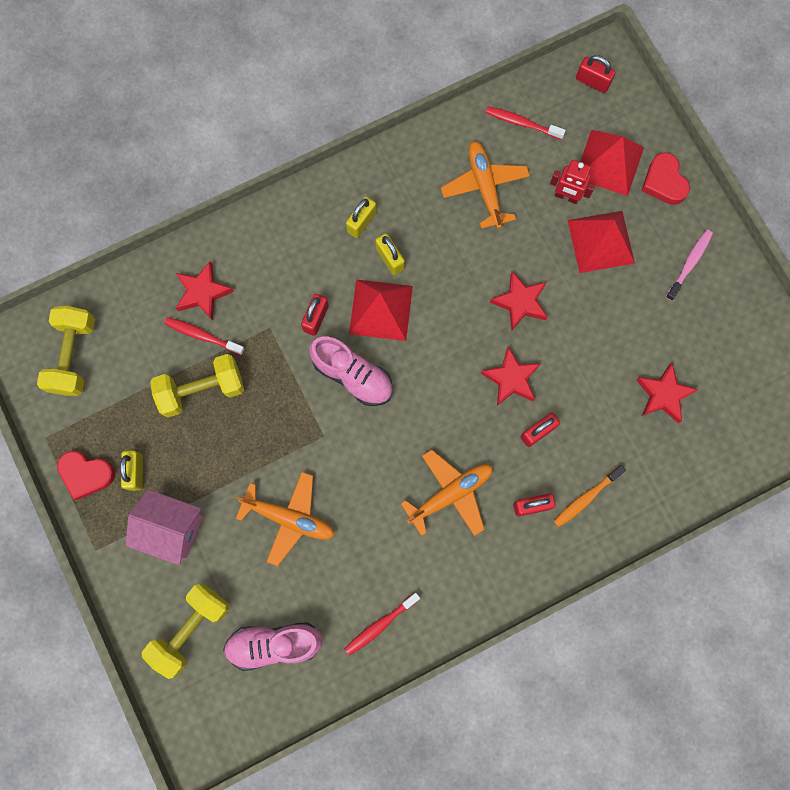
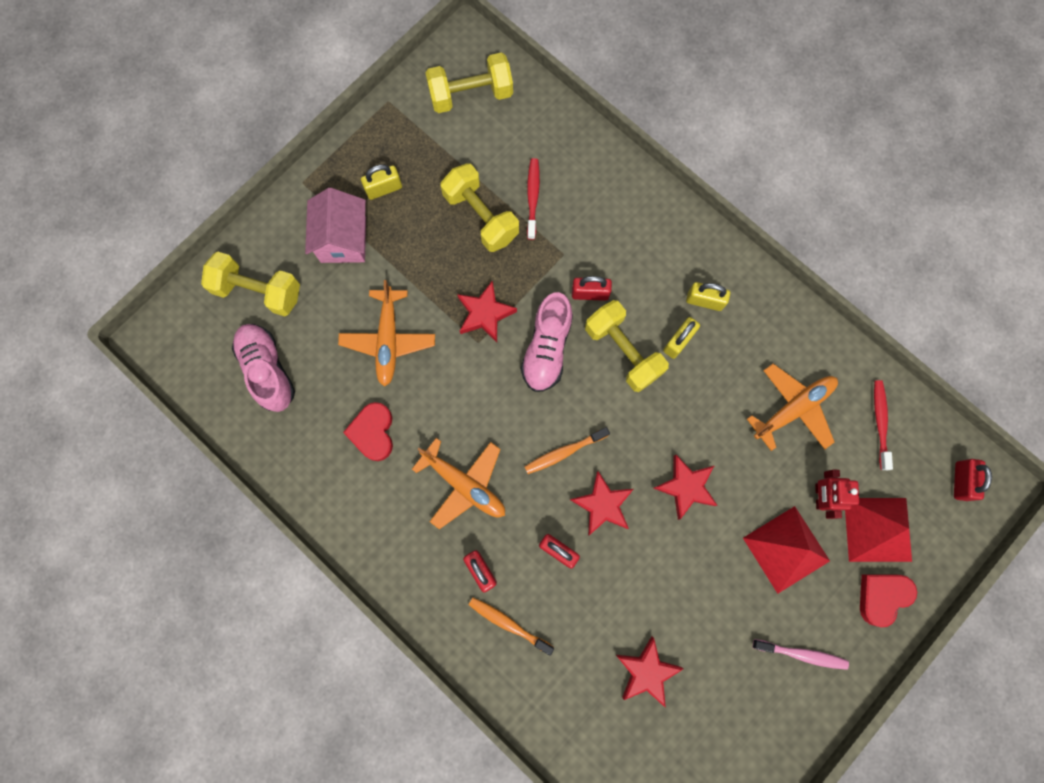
camera: 70 degrees right, 0 degrees up
red heart [57,451,115,500] -> red heart moved to [343,402,393,461]
red star [176,261,234,321] -> red star moved to [457,281,517,342]
red toothbrush [345,593,420,656] -> none
red pyramid [349,280,413,341] -> yellow dumbbell [585,300,669,392]
none -> orange toothbrush [525,427,610,474]

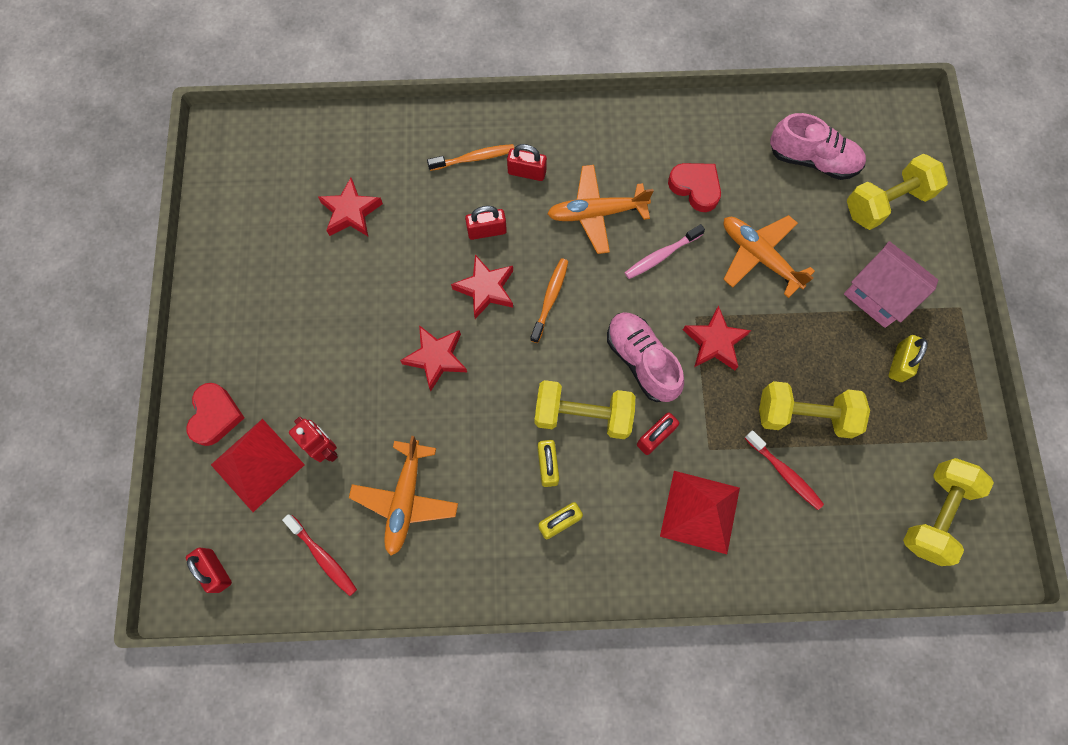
camera: 135 degrees right, 5 degrees down
red pyramid [743,506,830,594] -> red pyramid moved to [660,471,740,554]
pink toothbrush [753,639,849,670] -> pink toothbrush moved to [624,224,705,279]

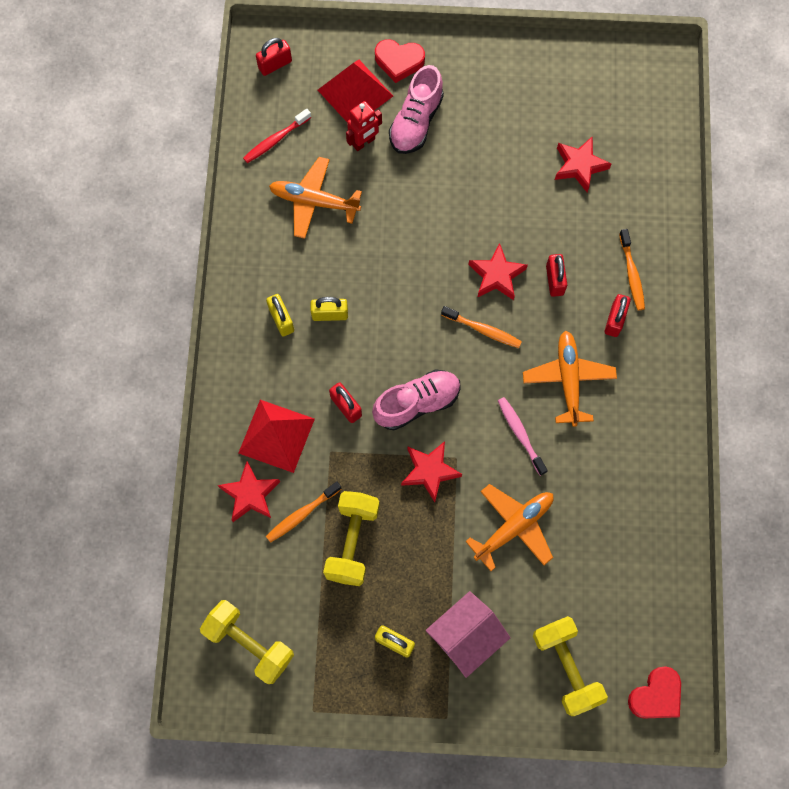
camera: 95 degrees right, 0 degrees up
red star [400,325,467,391] -> red star moved to [218,461,280,522]
yellow dumbbell [535,380,635,439] -> none
red heart [668,163,721,212] -> red heart moved to [628,666,681,718]
red toothbrush [745,430,824,510] -> orange toothbrush [266,481,341,543]
pink shoe [770,113,866,180] -> pink shoe moved to [389,65,444,154]

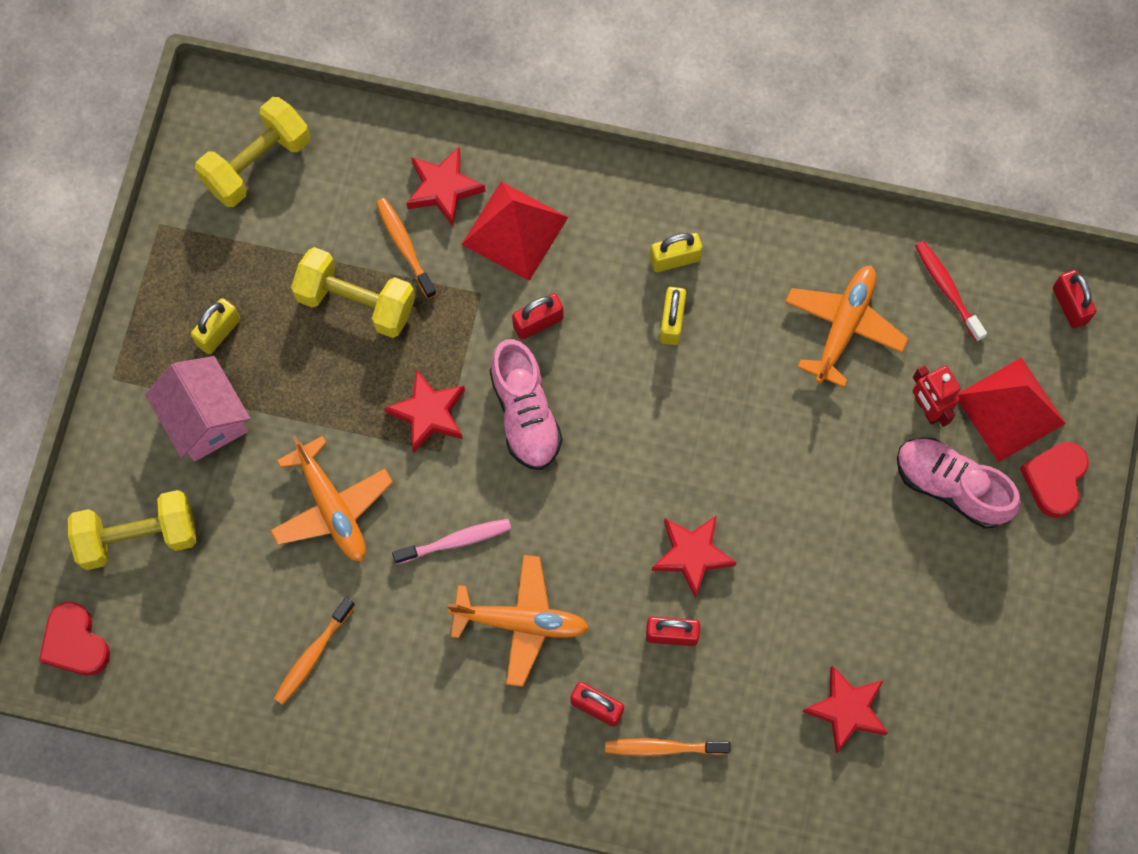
camera: 100 degrees right, 0 degrees up
orange toothbrush [441,306,522,348] -> orange toothbrush moved to [274,597,355,705]

